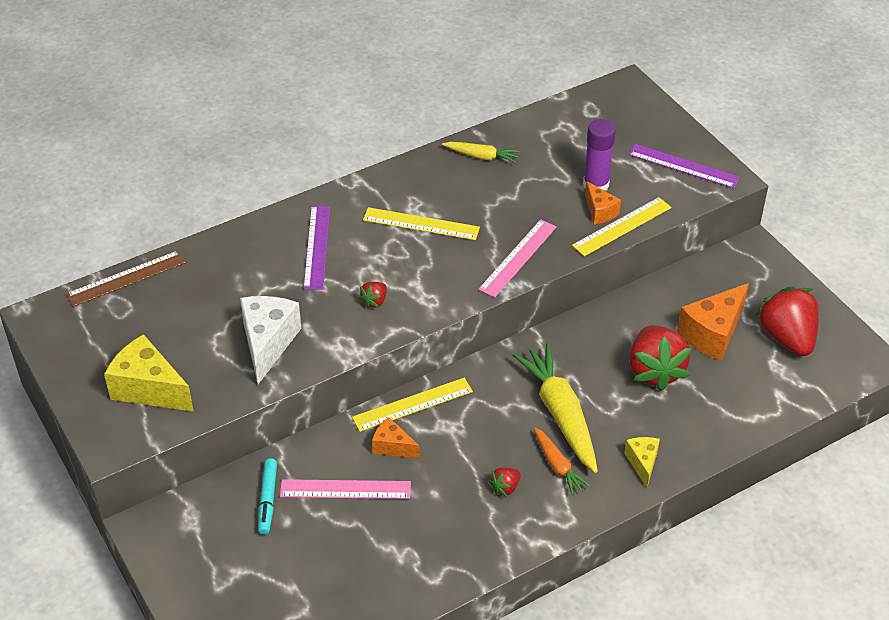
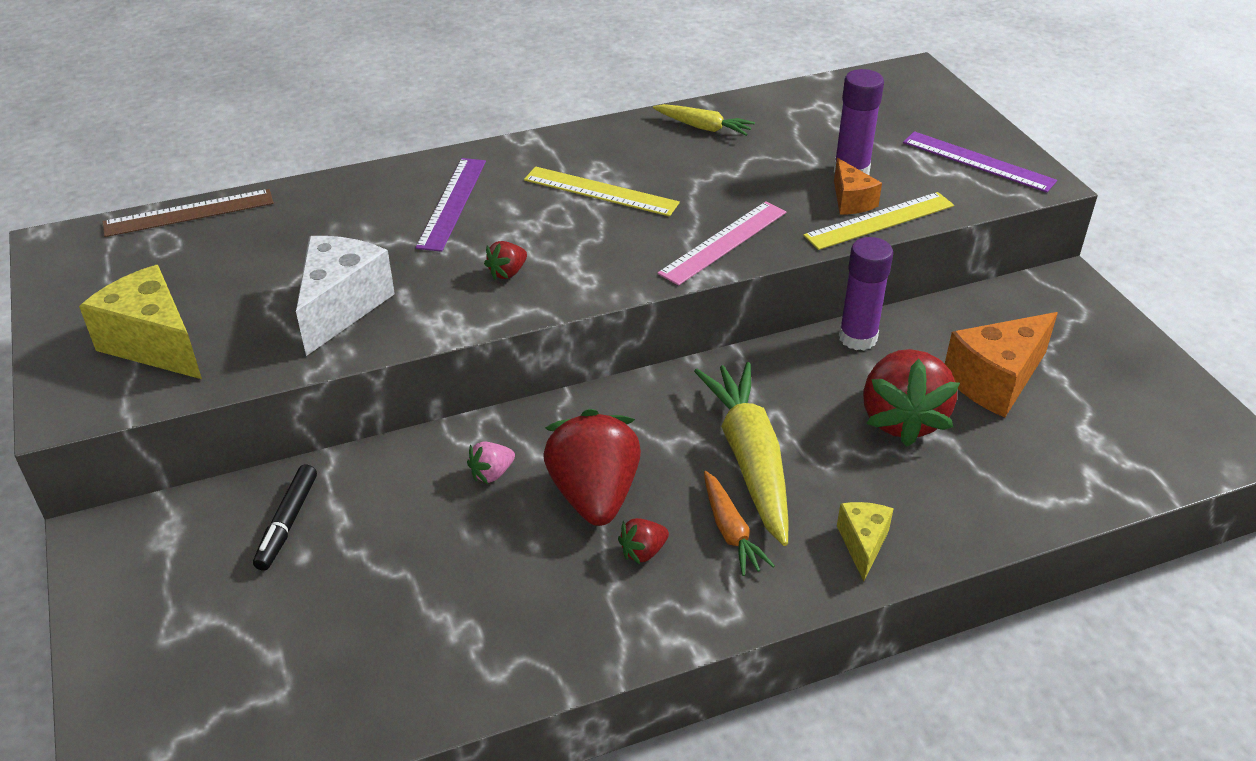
camera: 10 degrees right, 5 degrees down
turquoise marker [258,458,277,535] -> black marker [253,464,317,571]
pink ruler [280,479,411,499] -> none
yellow ruler [352,378,473,432] -> none
orange cheese [372,417,419,459] -> pink strawberry [467,442,515,484]
red strawberry [755,286,819,356] -> red strawberry moved to [543,409,641,526]
none -> purple glue stick [839,237,893,350]

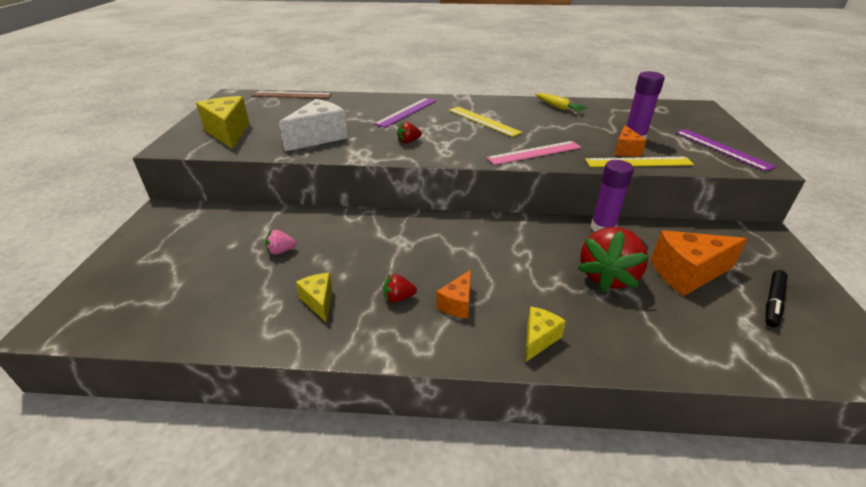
camera: 25 degrees right, 5 degrees down
black marker [253,464,317,571] -> black marker moved to [765,270,788,327]
pink strawberry [467,442,515,484] -> pink strawberry moved to [265,230,296,255]
red strawberry [543,409,641,526] -> none
yellow carrot [694,362,789,546] -> none
orange carrot [704,471,775,576] -> orange cheese [436,270,471,319]
none -> yellow cheese [296,273,332,323]

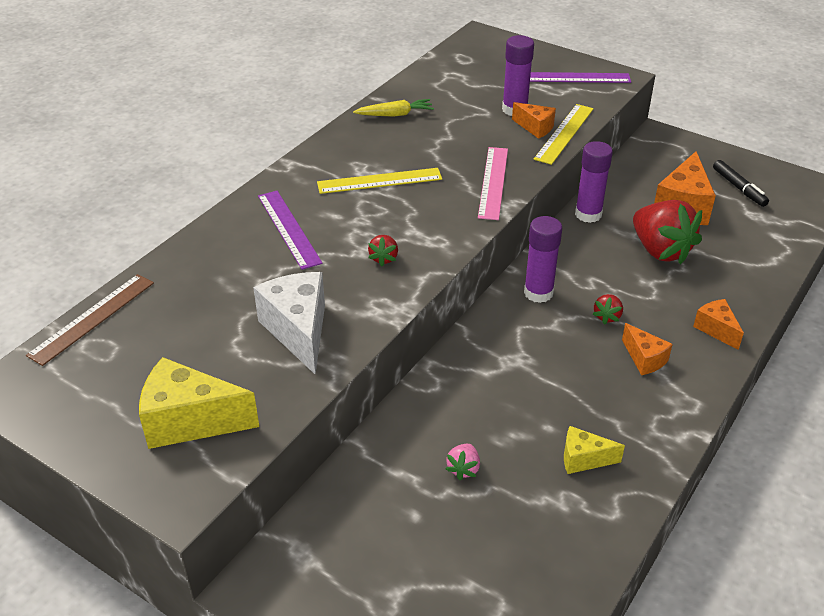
camera: 60 degrees left, 5 degrees up
red strawberry [383,274,417,303] -> red strawberry moved to [593,294,623,325]
yellow cheese [525,306,566,363] -> orange cheese [693,299,744,350]
none -> purple glue stick [524,216,562,303]

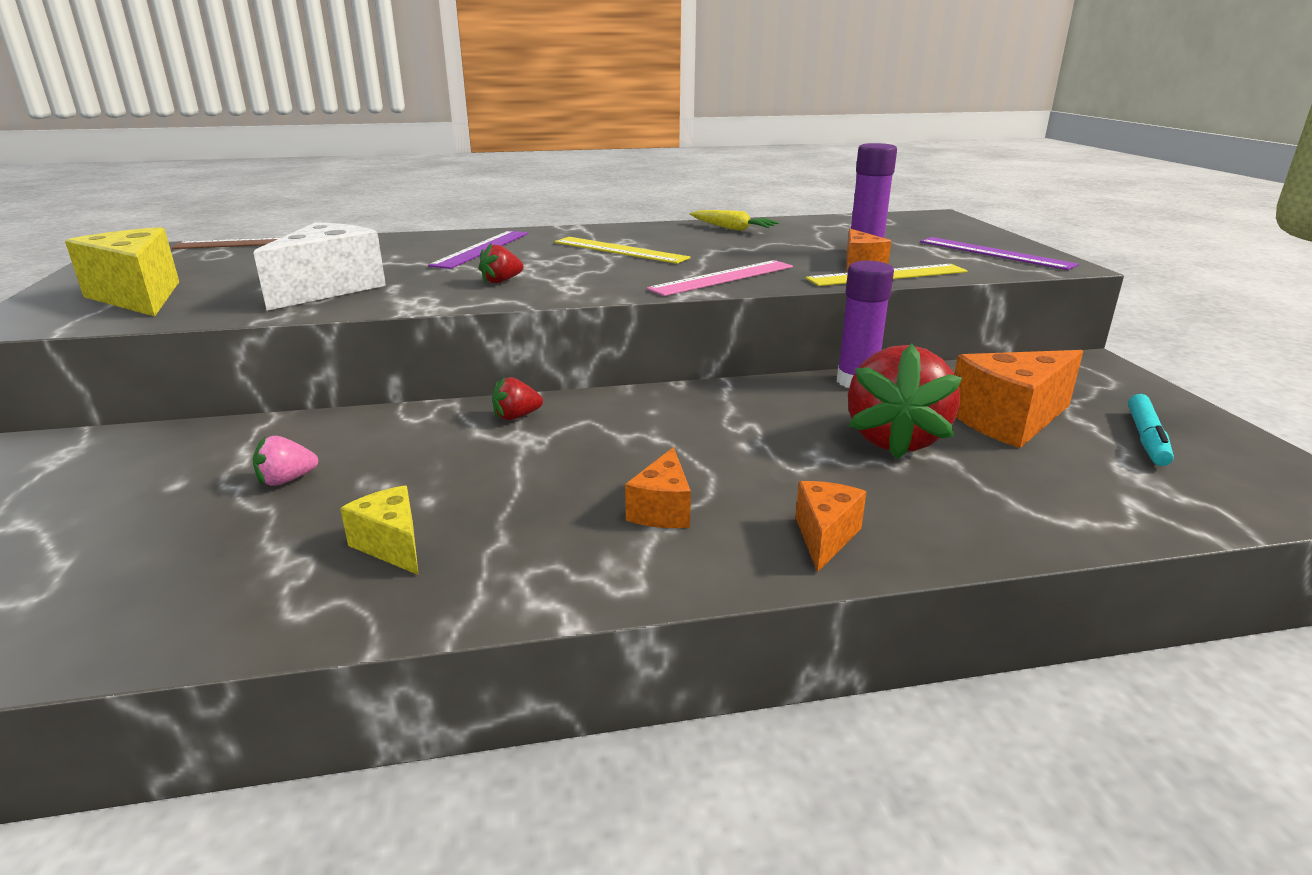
camera: 45 degrees right, 15 degrees down
purple glue stick [524,216,562,303] -> none
red strawberry [593,294,623,325] -> red strawberry moved to [492,377,543,420]
black marker [713,160,769,207] -> turquoise marker [1128,394,1174,466]

